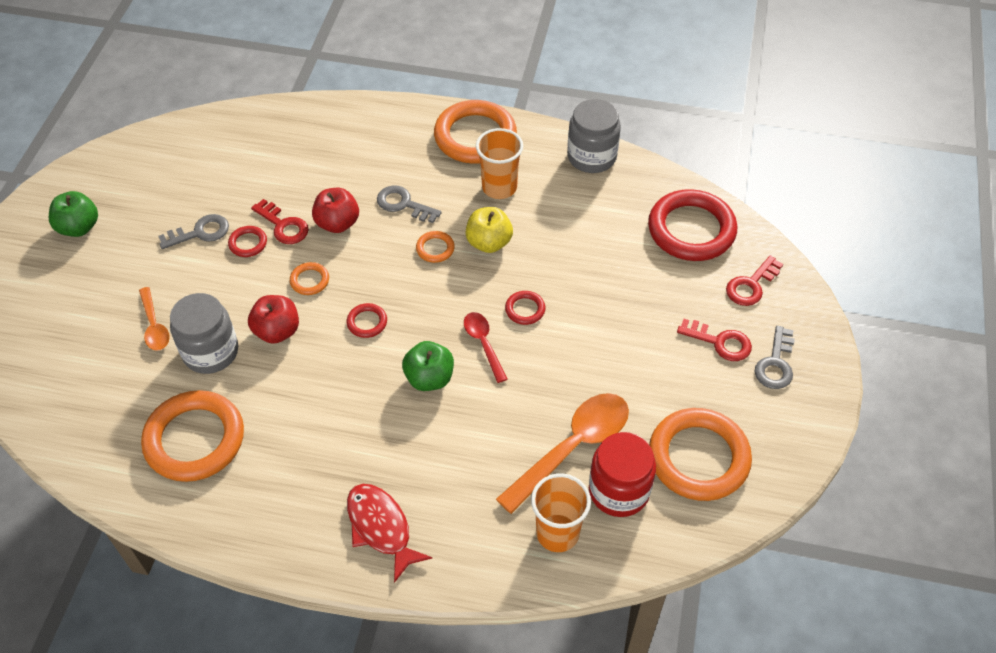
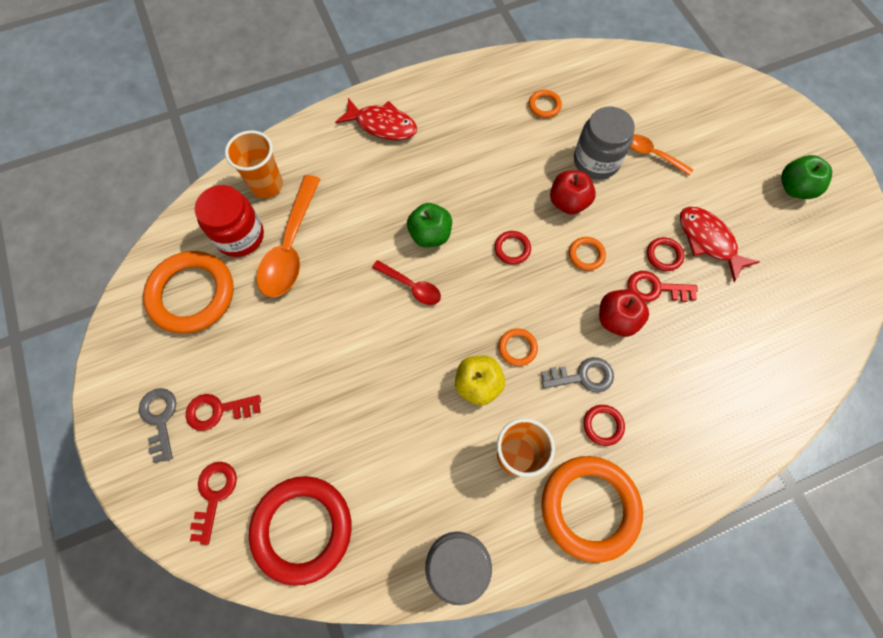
camera: 145 degrees right, 15 degrees up
orange ring [141,390,244,482] -> orange ring [529,90,562,118], size x0.43
grey key [159,214,229,249] -> red fish [680,207,759,282]
red ring [505,291,545,325] -> red ring moved to [583,405,625,446]

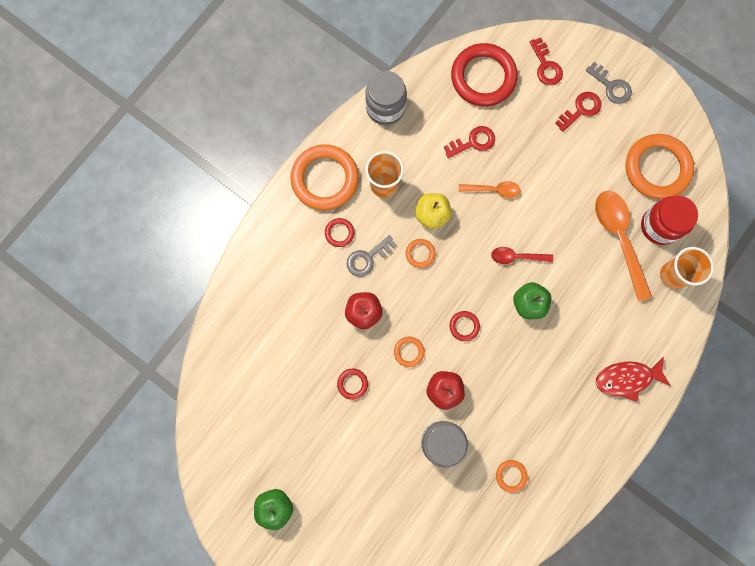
camera: 150 degrees right, 10 degrees up
red key [627,271,698,302] -> red key moved to [444,126,495,158]
orange spoon [630,134,693,176] -> orange spoon moved to [459,181,520,198]
red fish [680,207,759,282] -> none

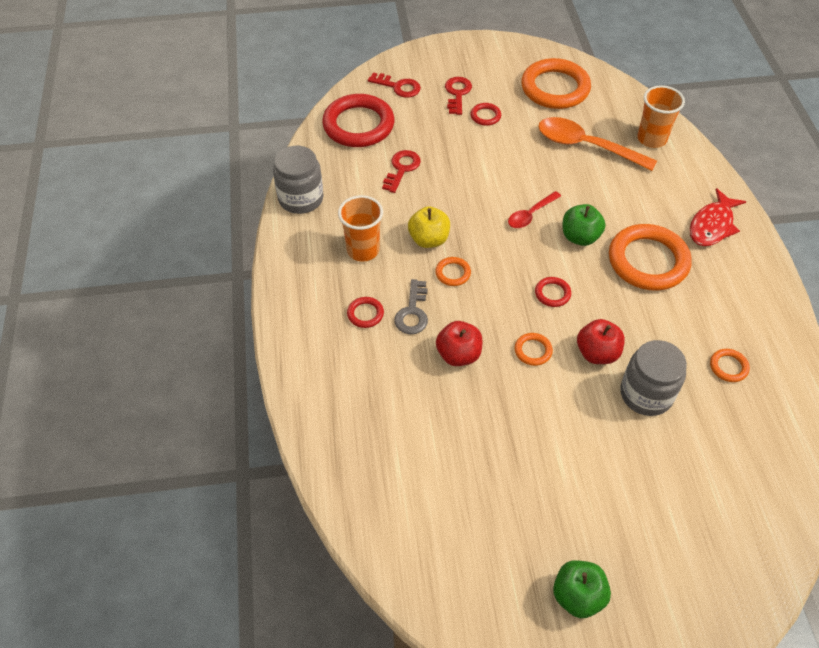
camera: 45 degrees left, 25 degrees down
orange ring [290,144,359,210] -> orange ring moved to [609,224,692,291]
red ring [337,369,368,400] -> red ring moved to [471,103,501,126]
orange spoon [459,181,520,198] -> none
grey key [586,62,632,104] -> none
red jar [641,195,698,245] -> none

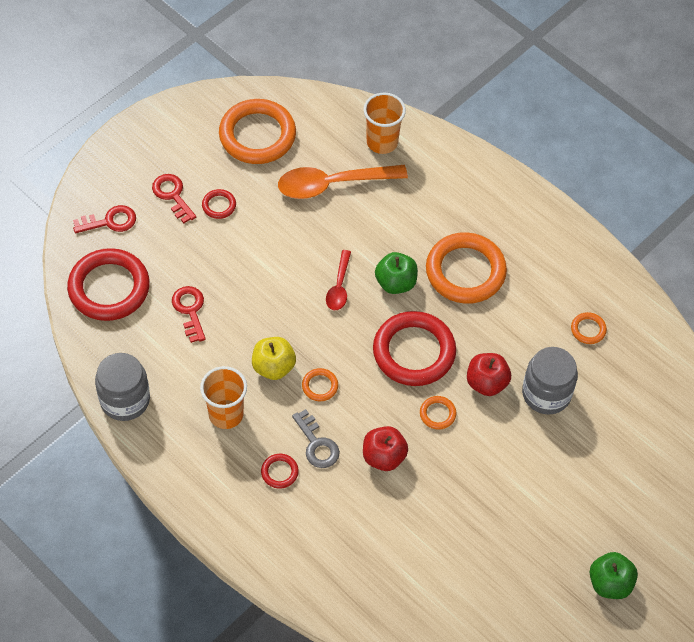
camera: 40 degrees left, 5 degrees up
red ring [535,277,571,307] -> red ring [373,311,456,386], size x2.31
red fish [690,188,746,246] -> none

